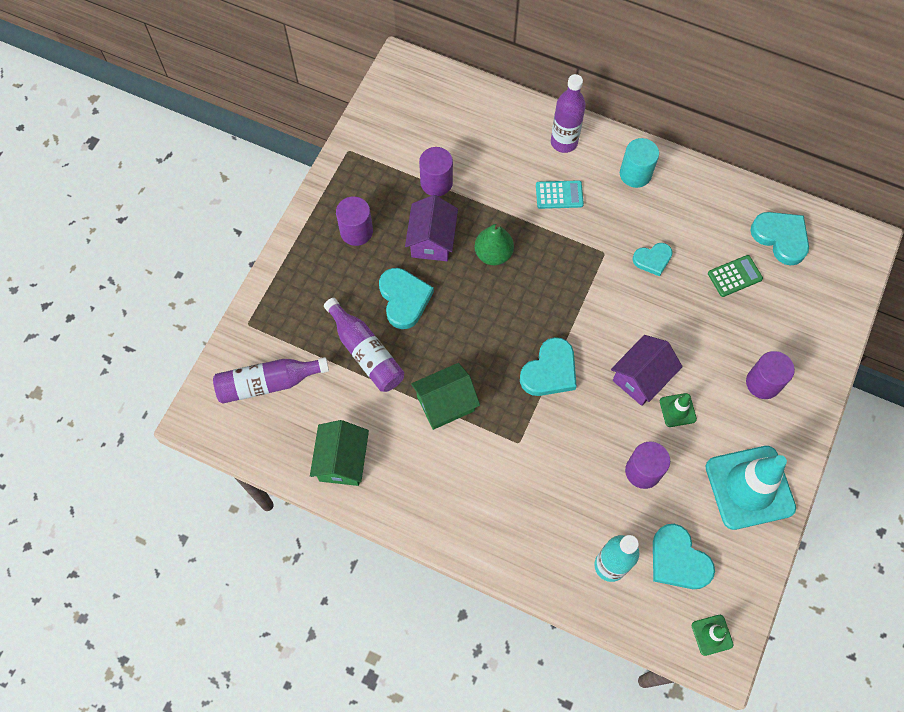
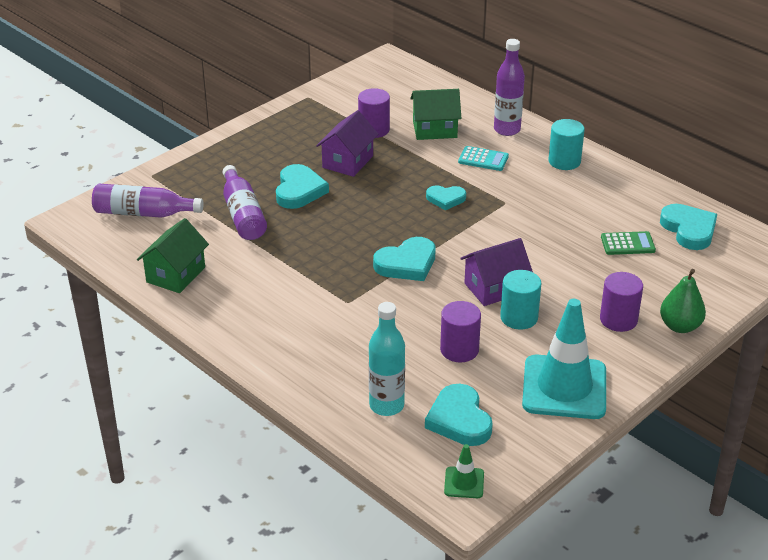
camera: 20 degrees right, 30 degrees down
purple cylinder [336,196,373,246] -> none
green house [411,363,480,430] -> green house moved to [410,89,461,140]
green pear [474,223,514,265] -> green pear moved to [660,269,706,333]
turquoise heart [633,243,672,276] -> turquoise heart moved to [426,185,466,211]
green traffic cone [660,393,697,427] -> turquoise cylinder [500,270,541,329]

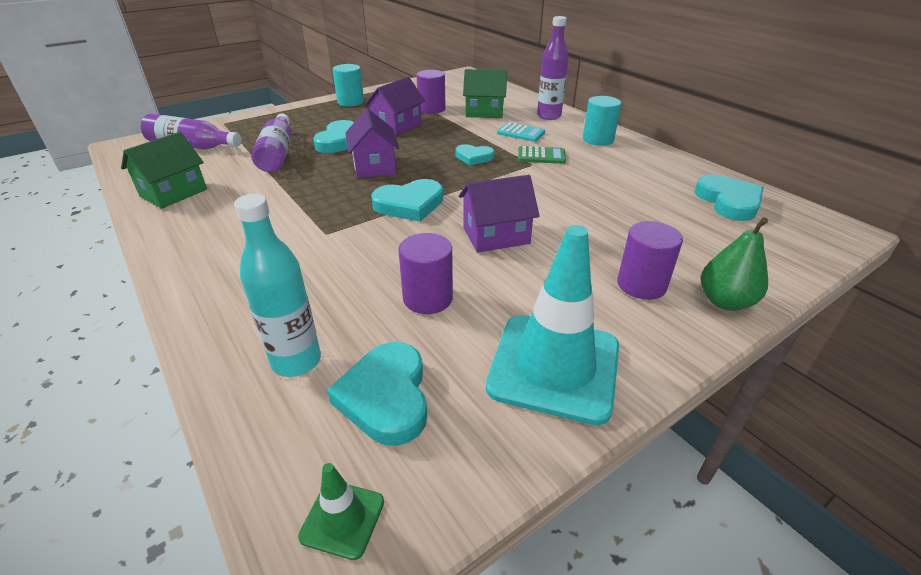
camera: 10 degrees right, 0 degrees up
turquoise cylinder [500,270,541,329] -> turquoise cylinder moved to [332,64,364,107]
green calculator [601,231,656,255] -> green calculator moved to [518,146,566,164]
none -> purple house [346,108,399,178]

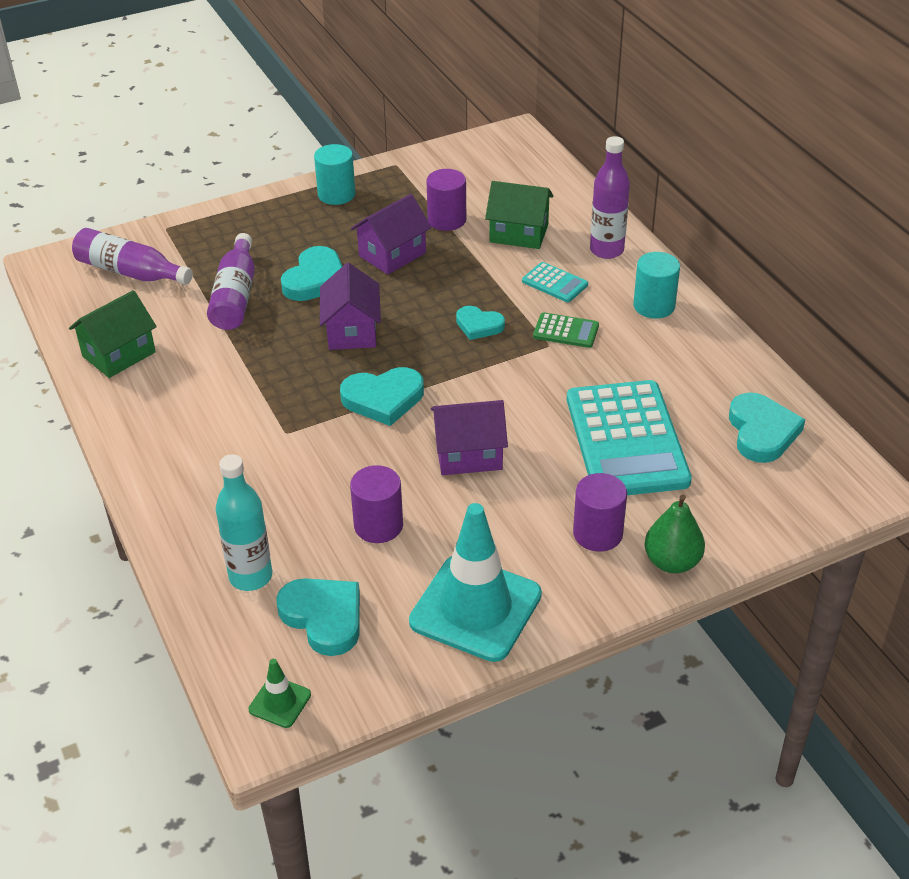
camera: 10 degrees right, 5 degrees up
turquoise heart [327,342,427,446] -> turquoise heart turned 135 degrees clockwise [276,578,360,656]
none -> turquoise calculator [567,380,692,495]

